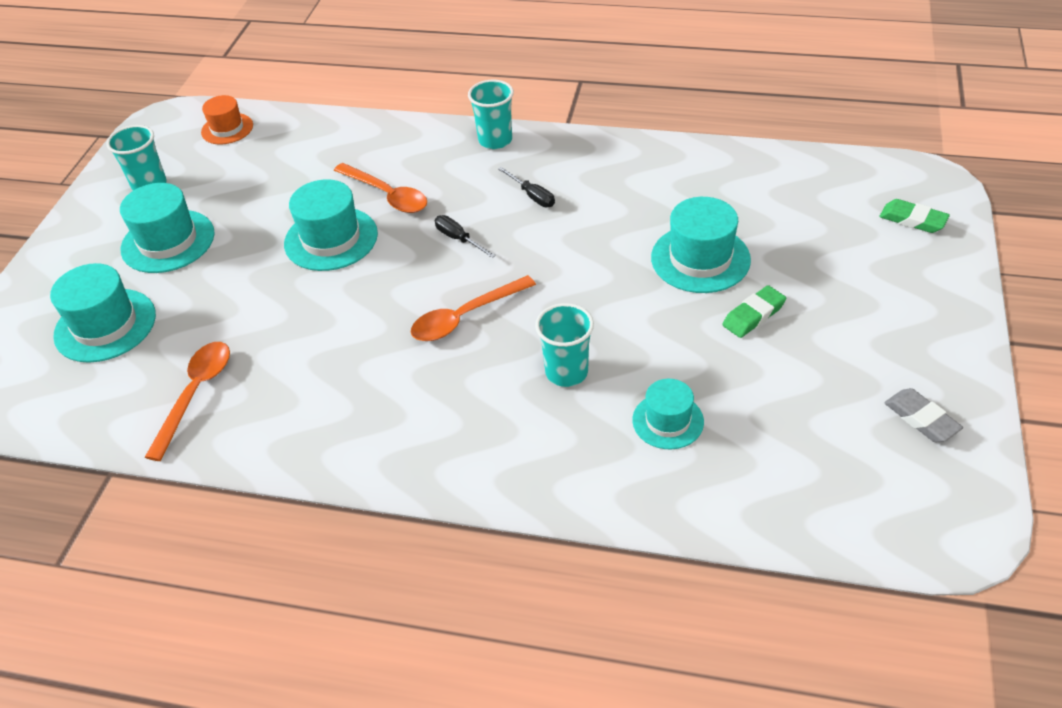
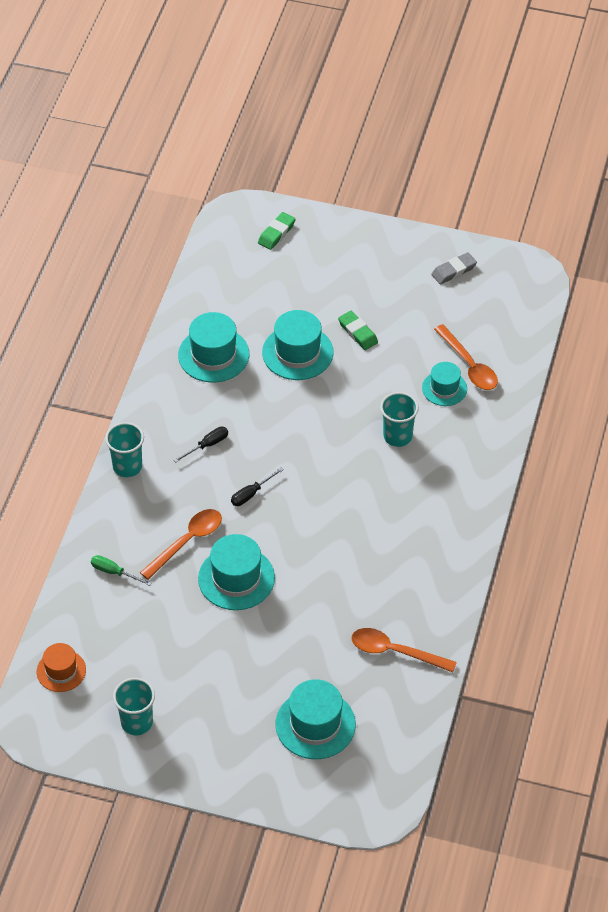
camera: 90 degrees left, 5 degrees up
turquoise hat [120,183,215,273] -> turquoise hat moved to [178,312,249,383]
orange spoon [411,275,536,341] -> orange spoon moved to [434,324,498,390]
none -> green screwdriver [91,555,151,586]

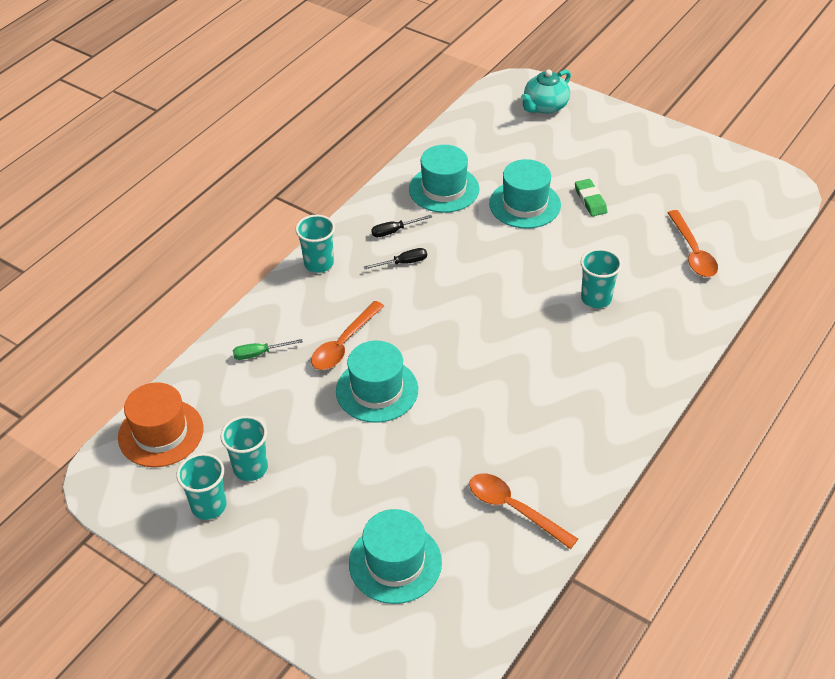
camera: 20 degrees right, 5 degrees down
orange hat [37,643,86,692] -> orange hat [118,382,203,467], size x1.60
green screwdriver [91,555,151,586] -> green screwdriver turned 60 degrees counterclockwise [233,339,303,360]
orange spoon [140,509,222,580] -> orange spoon turned 150 degrees clockwise [311,301,384,370]
black screwdriver [231,467,284,506] -> black screwdriver moved to [371,215,432,237]
green eraser [258,212,296,250] -> turquoise teapot [521,69,571,114]
turquoise hat [422,362,467,406] -> none
grey eraser [431,252,477,285] -> none
none -> turquoise cup [220,416,268,481]

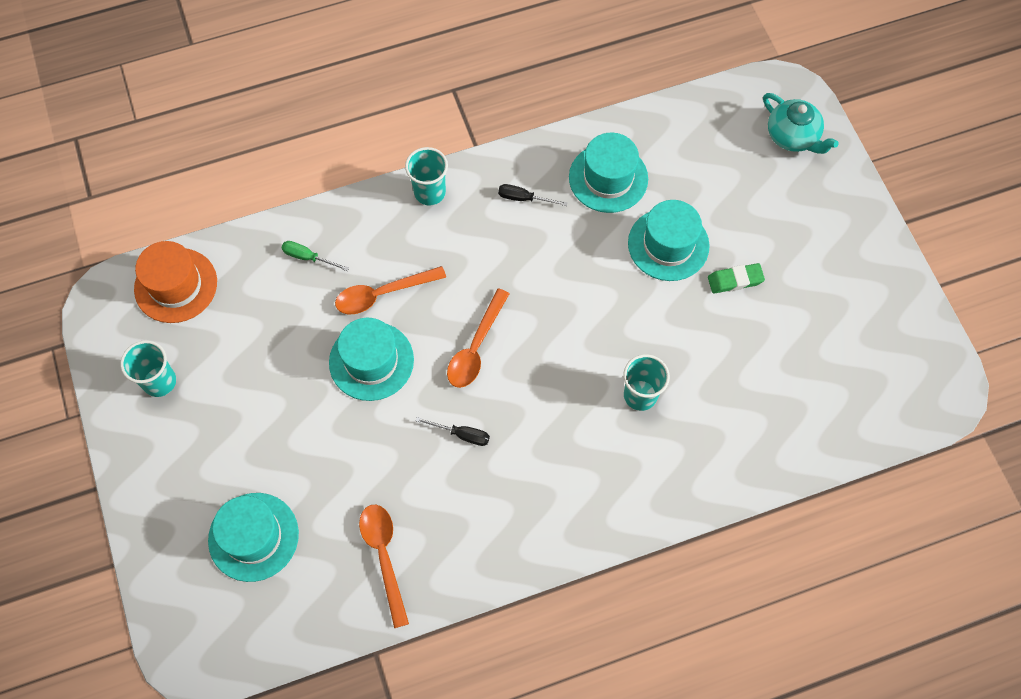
camera: 35 degrees right, 20 degrees up
turquoise cup [220,416,268,481] -> none
black screwdriver [364,248,427,269] -> black screwdriver moved to [416,417,490,446]
turquoise teapot [521,69,571,114] -> turquoise teapot turned 120 degrees counterclockwise [763,93,839,154]
green eraser [575,179,607,216] -> green eraser turned 60 degrees clockwise [708,263,765,294]
orange spoon [668,210,718,277] -> orange spoon moved to [447,288,509,388]

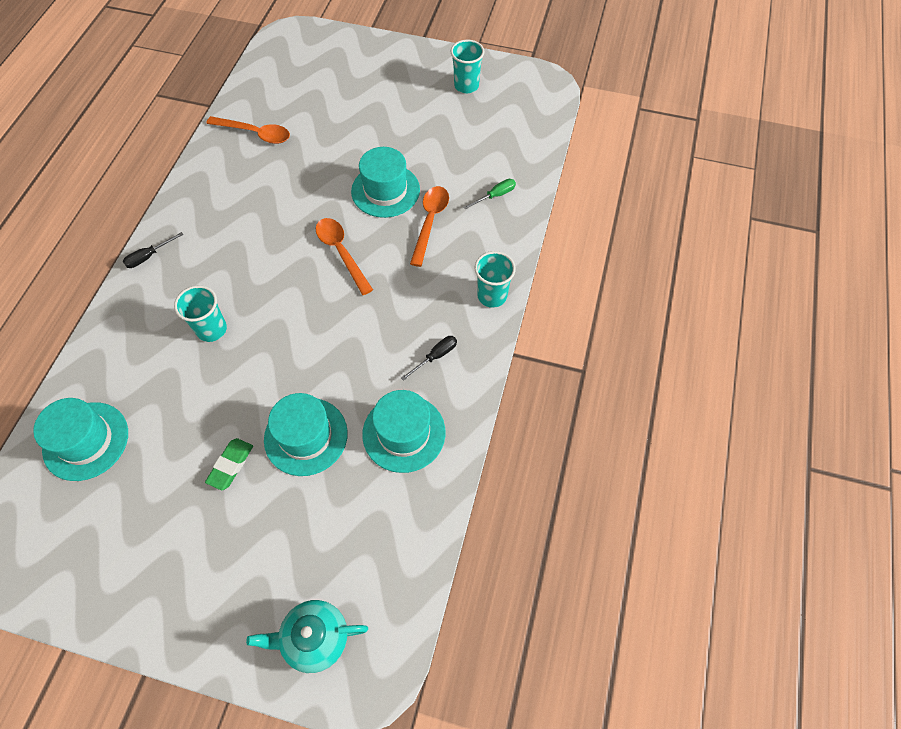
camera: 125 degrees right, 5 degrees down
orange hat [134,241,217,323] -> none
turquoise hat [208,493,299,582] -> turquoise hat moved to [33,398,128,481]
black screwdriver [416,417,490,446] -> black screwdriver moved to [123,232,184,268]

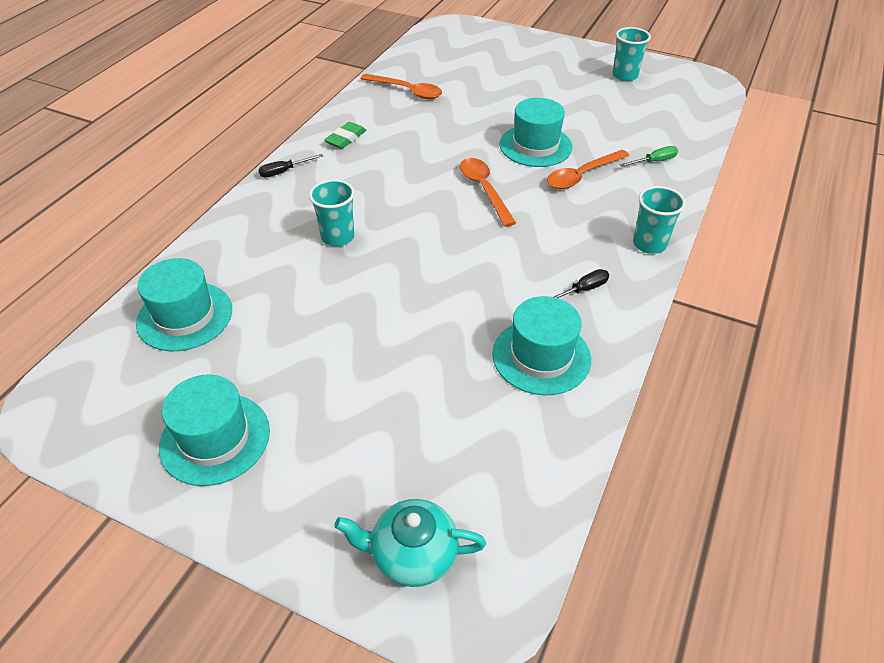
camera: 10 degrees right, 15 degrees down
green eraser [205,438,253,490] -> green eraser moved to [324,122,366,149]
turquoise hat [264,393,348,476] -> turquoise hat moved to [159,374,270,486]
orange spoon [410,186,449,267] -> orange spoon turned 150 degrees counterclockwise [547,150,629,189]

